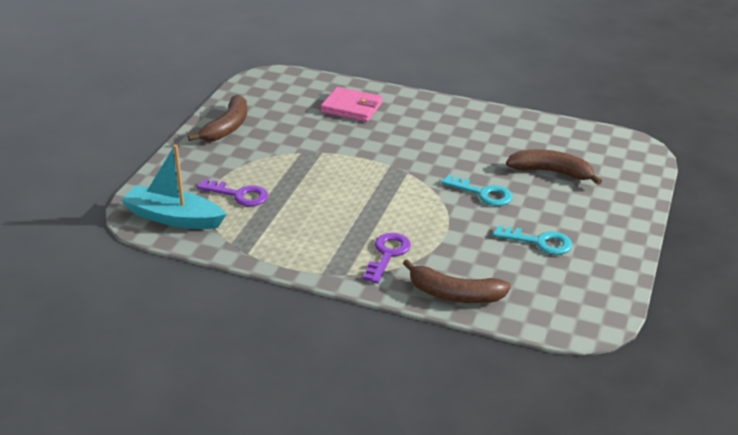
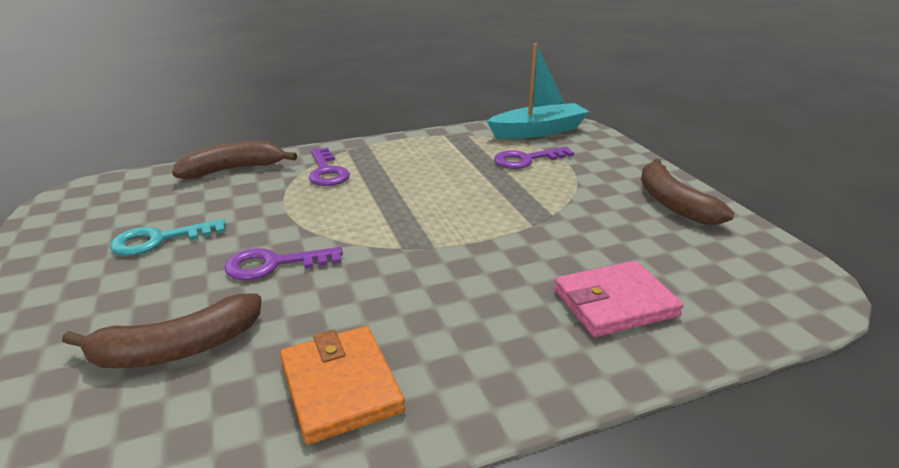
camera: 140 degrees right, 5 degrees down
turquoise key [441,175,513,206] -> purple key [224,247,343,280]
none -> orange wallet [280,326,405,445]

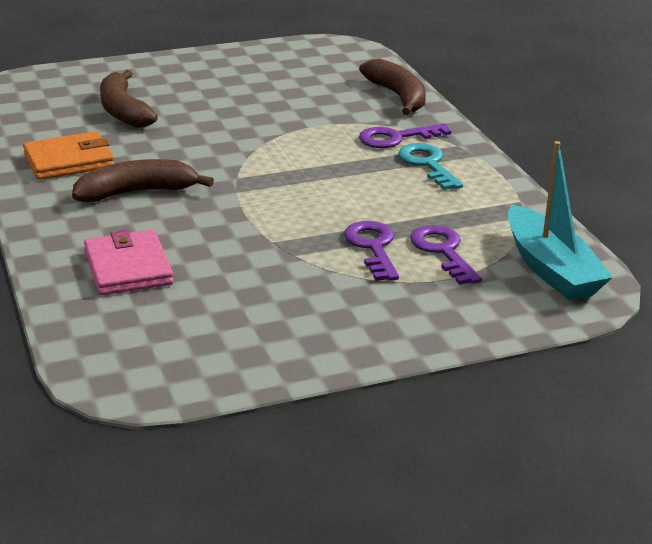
camera: 90 degrees right, 0 degrees up
turquoise key [110,219,226,256] -> turquoise key moved to [398,143,463,190]
purple key [224,247,343,280] -> purple key moved to [344,221,399,281]
brown banana [641,159,734,225] -> brown banana moved to [72,159,214,202]

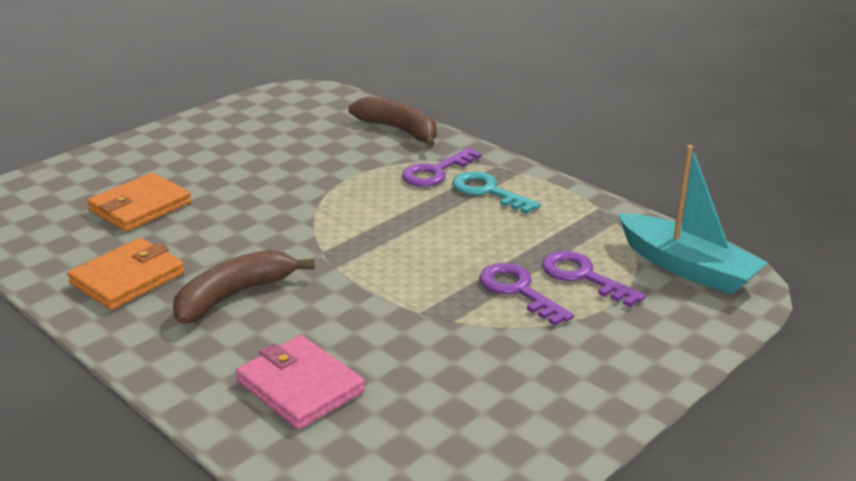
camera: 25 degrees left, 0 degrees up
brown banana [100,70,158,128] -> orange wallet [87,173,191,232]

